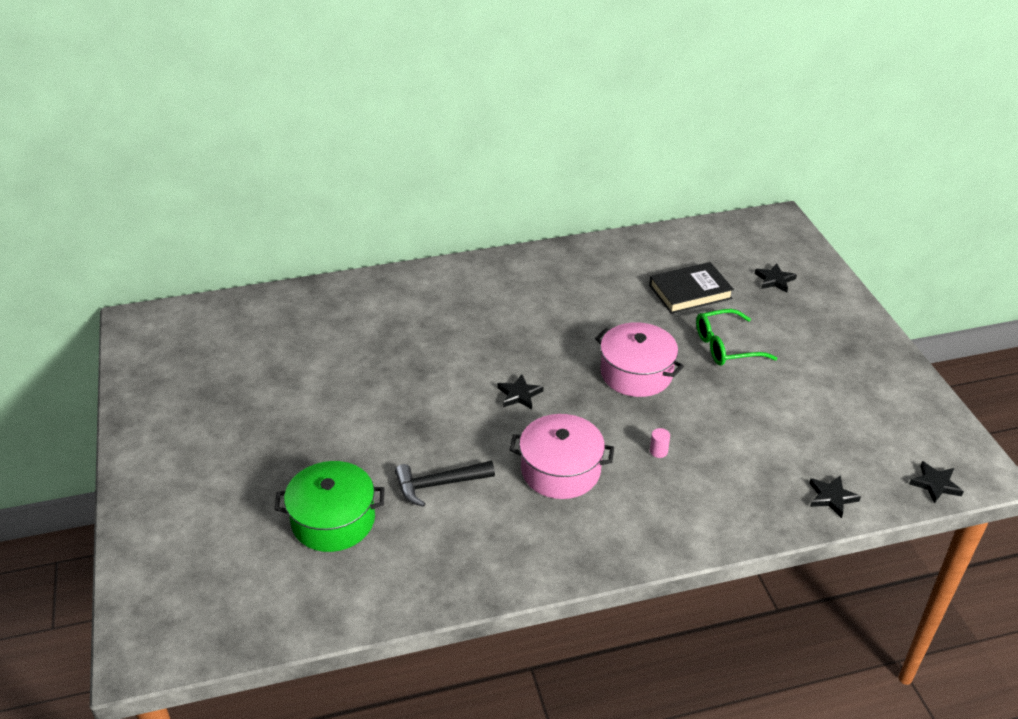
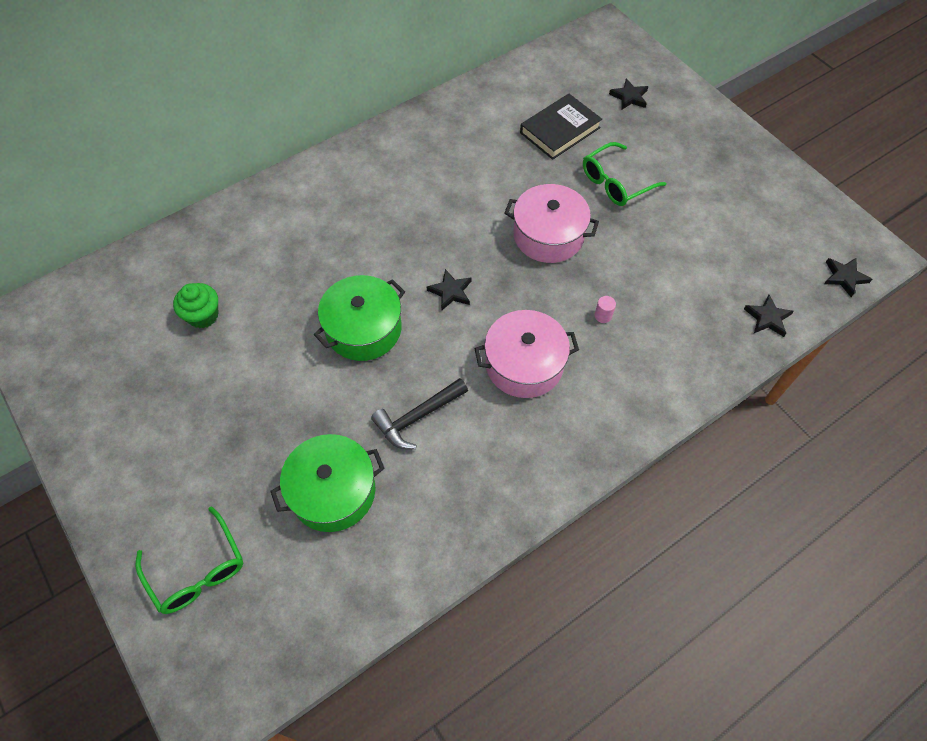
camera: 20 degrees left, 20 degrees up
none -> green glasses [136,507,243,614]
none -> green cupcake [173,283,218,328]
none -> green pot [314,275,405,361]

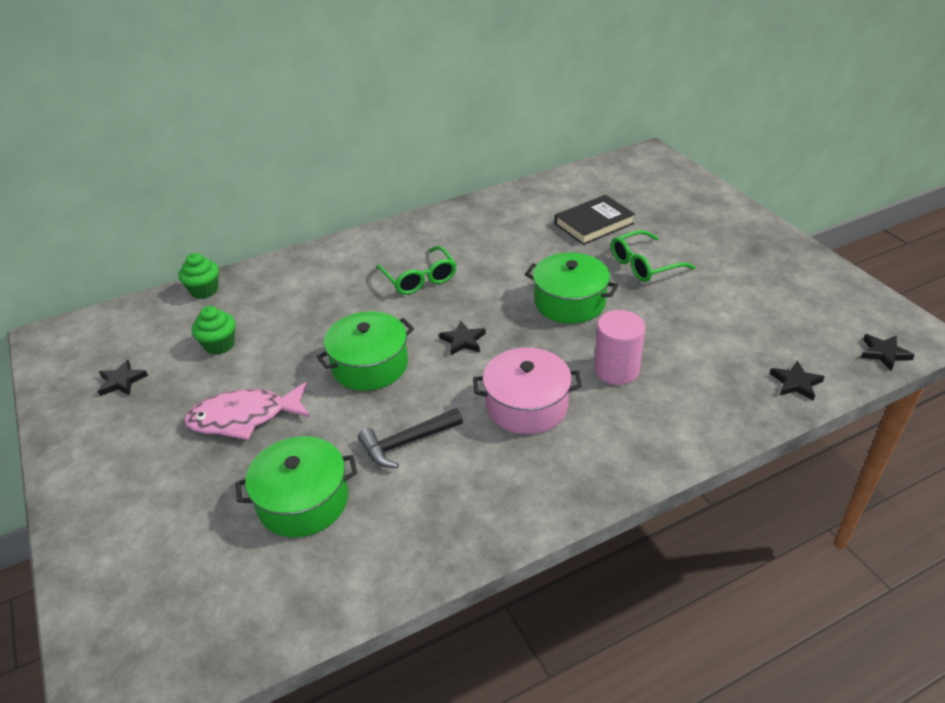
camera: 10 degrees right, 20 degrees down
green glasses [136,507,243,614] -> green glasses moved to [376,246,457,295]
pink pot [504,184,599,263] -> green pot [525,252,618,324]
pink cylinder [594,296,616,323] -> pink cylinder [594,310,645,385], size x2.44
black star [609,79,649,110] -> black star moved to [98,360,148,396]
none -> green cupcake [178,253,219,299]
none -> pink fish [184,382,310,440]

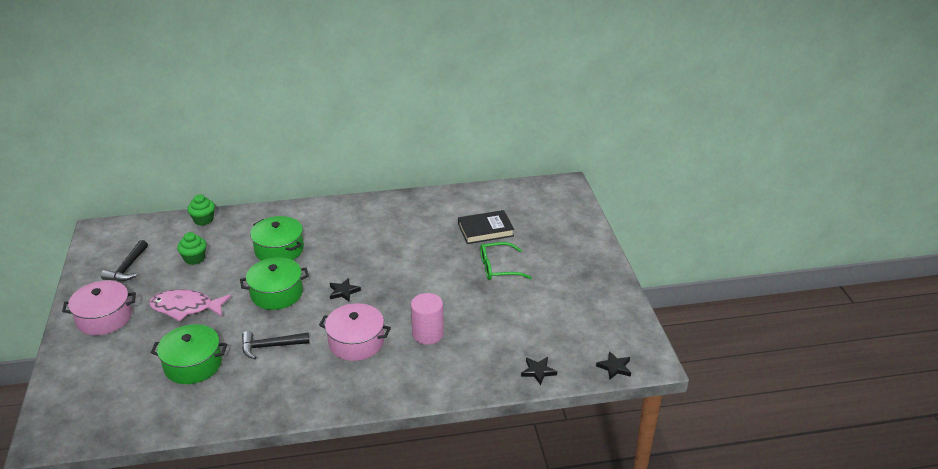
camera: 15 degrees right, 5 degrees down
black star [98,360,148,396] -> black hammer [101,240,148,281]
green glasses [376,246,457,295] -> none
green pot [525,252,618,324] -> green pot moved to [250,216,304,261]
none -> pink pot [62,280,136,335]

